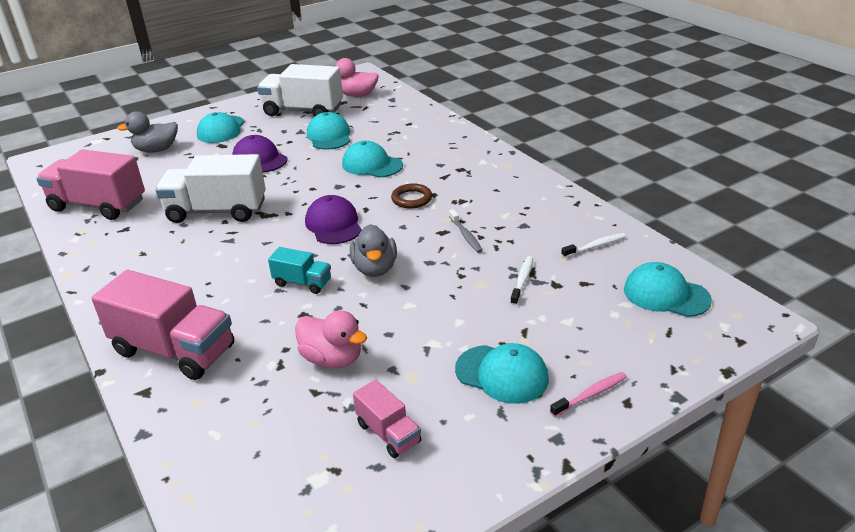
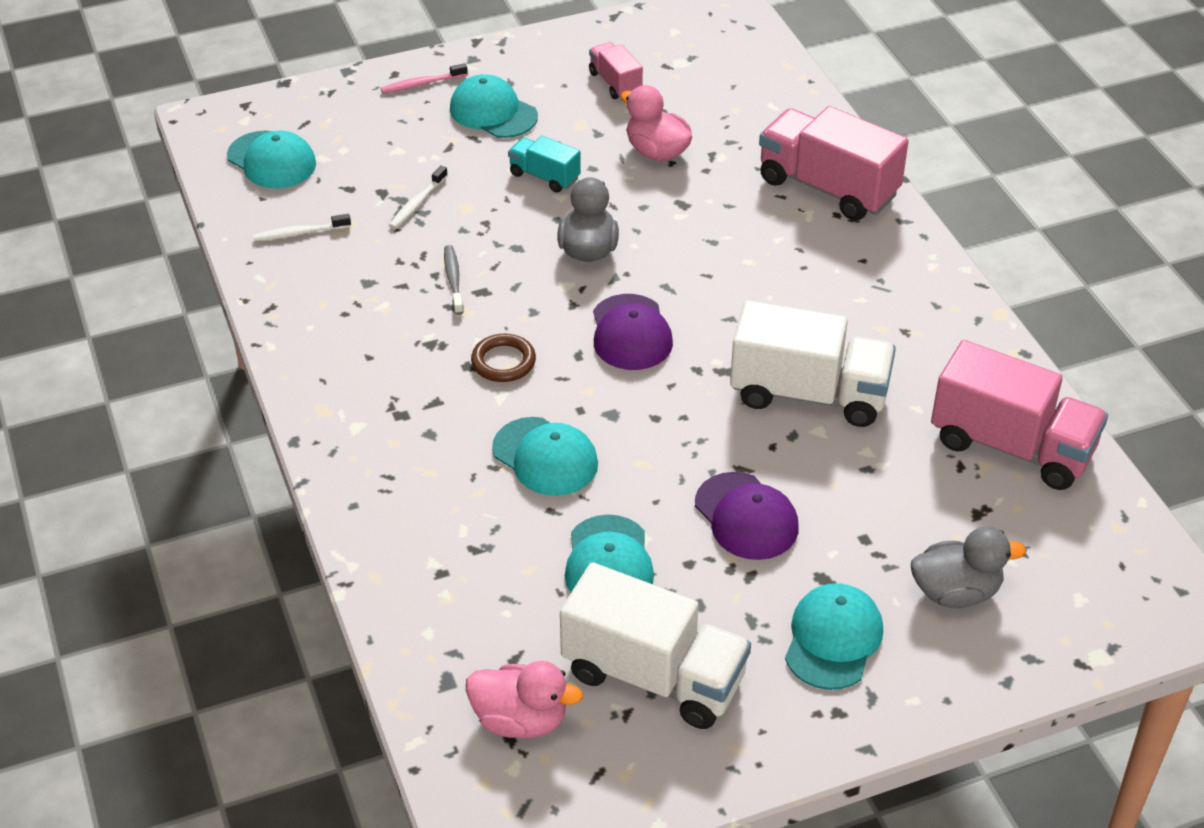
camera: 170 degrees left, 10 degrees up
turquoise truck [268,247,331,294] -> turquoise truck moved to [508,136,581,193]

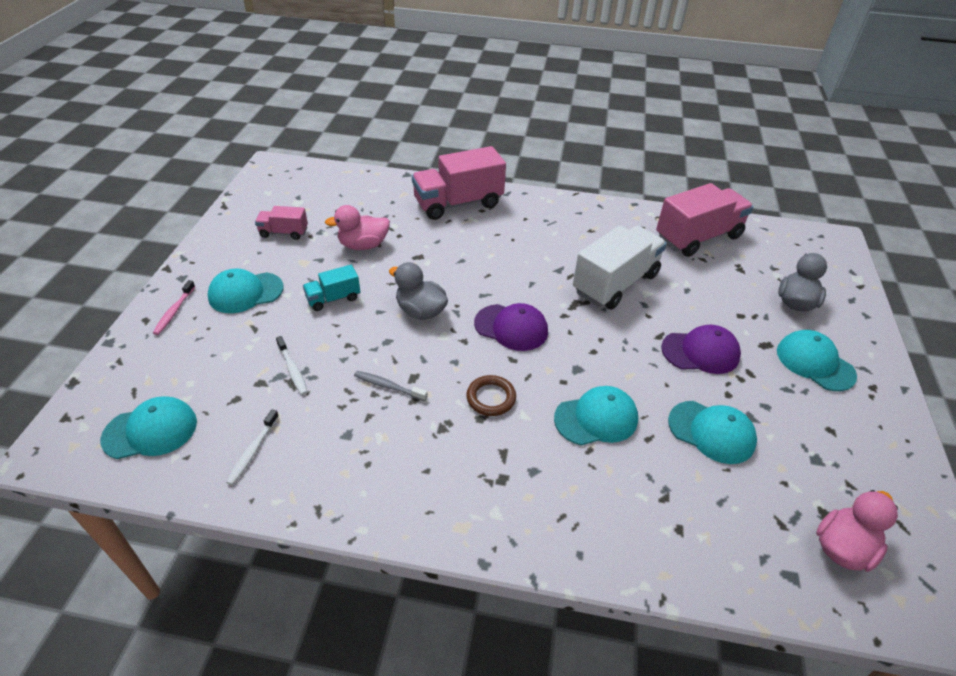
camera: 60 degrees left, 0 degrees up
white truck [560,562,751,729] -> none

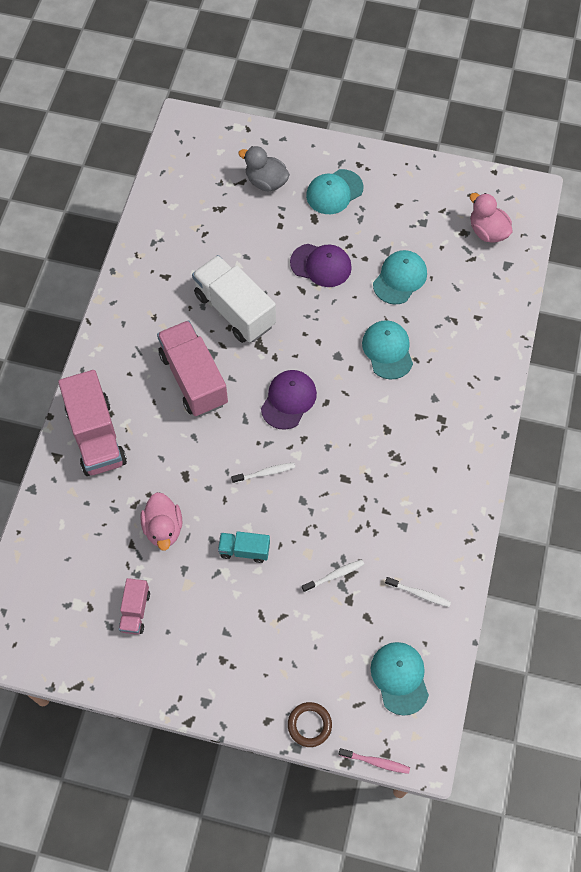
camera: 85 degrees left, 20 degrees up
pink toothbrush [153,280,195,335] -> pink toothbrush moved to [339,748,410,774]
turquoise cap [208,268,283,313] -> none
turquoise truck [303,265,360,311] -> turquoise truck turned 120 degrees clockwise [218,531,270,563]
grey toothbrush [354,371,427,401] -> none
grey duck [389,262,448,320] -> white toothbrush [231,462,296,484]
brown ring [466,375,516,416] -> brown ring moved to [288,702,332,747]
pink truck [656,183,754,257] -> pink truck moved to [157,320,228,417]
purple cap [661,325,741,374] -> purple cap turned 105 degrees clockwise [290,244,352,287]

